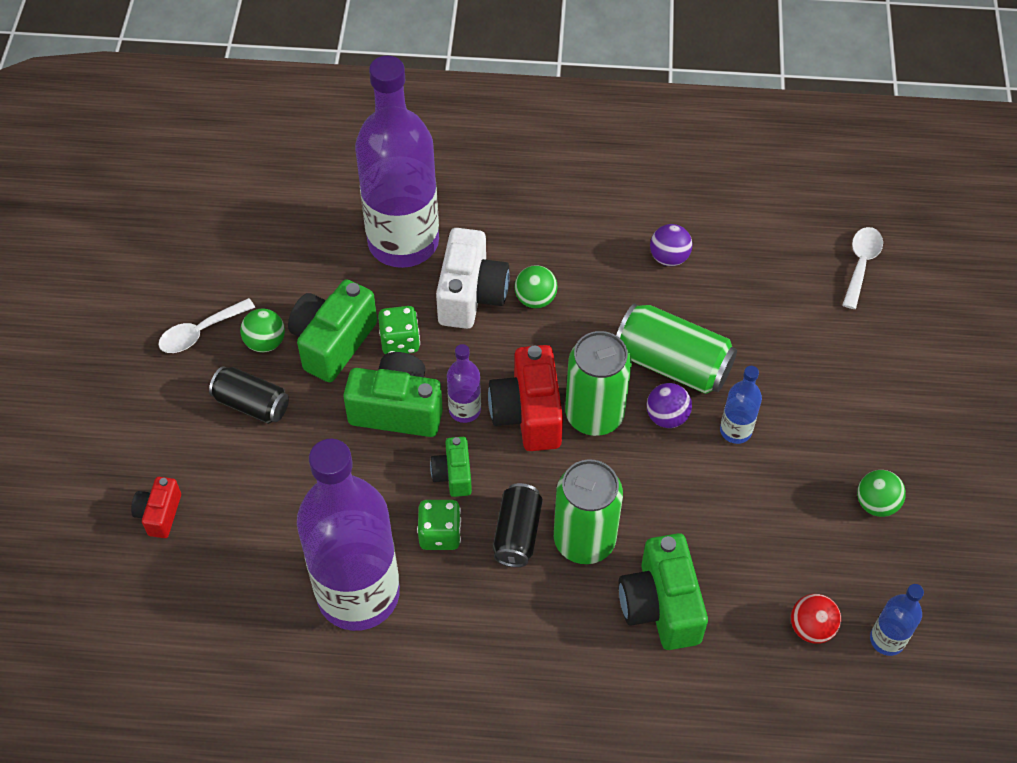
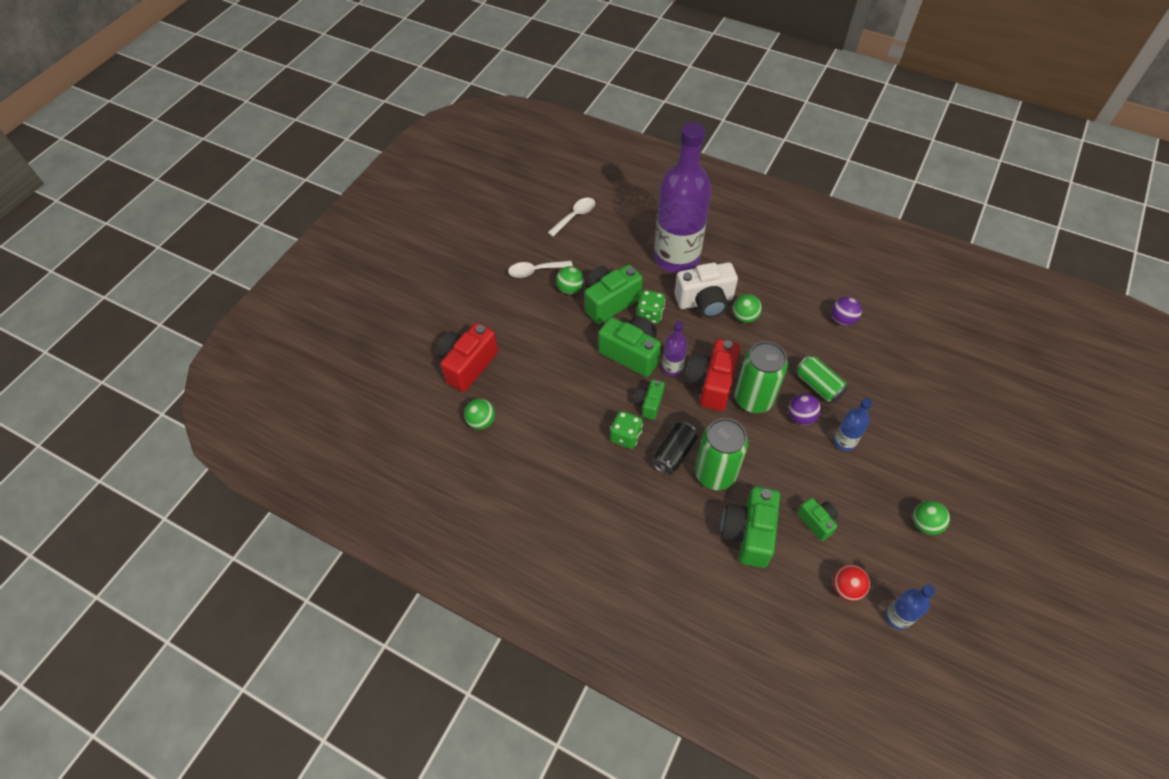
camera: 25 degrees right, 0 degrees up
red camera [131,477,181,538] -> red camera [437,323,498,392], size x1.80
black can [209,366,289,424] -> none
purple bottle [297,439,400,631] -> none
white camera [436,228,510,329] -> white camera turned 45 degrees clockwise [674,262,738,318]
green can [616,304,737,394] -> green can [796,355,848,403], size x0.64
white spoon [842,227,883,309] -> white spoon moved to [548,198,595,237]
none -> green ball [464,399,495,429]
none -> green camera [797,498,838,541]

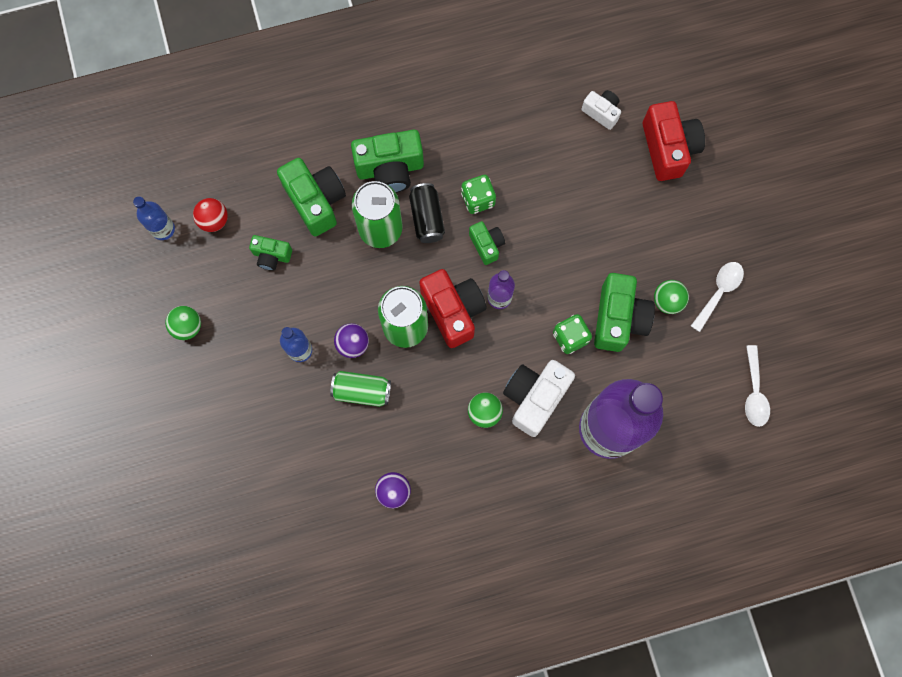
camera: 135 degrees right, 20 degrees up
green ball [464,399,495,429] -> white camera [582,90,621,130]
green camera [598,316,661,377] -> green camera moved to [351,130,424,193]

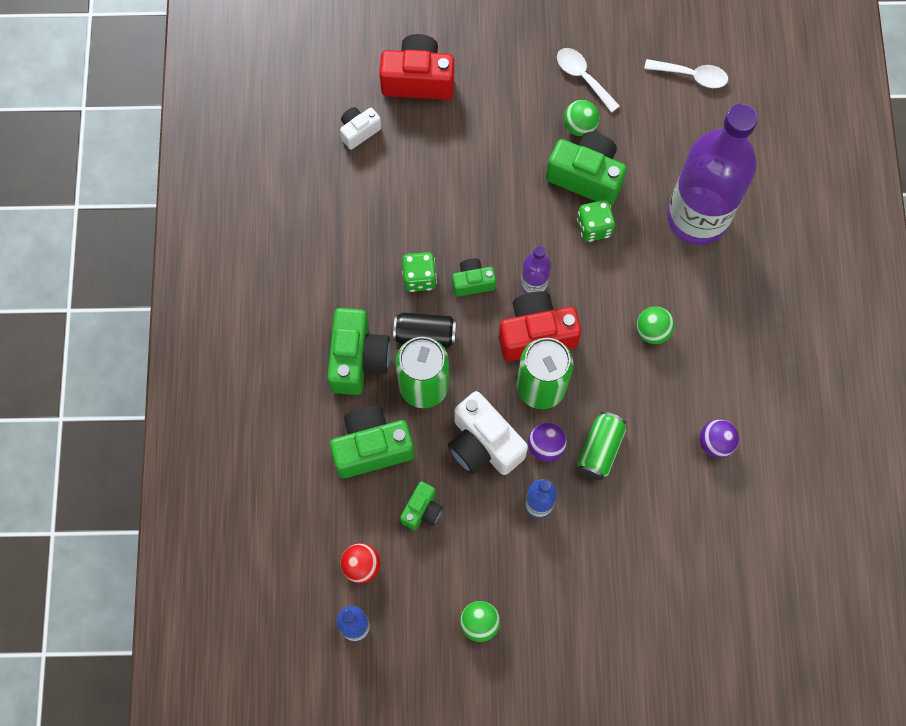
camera: 75 degrees left, 5 degrees down
white camera [503,360,575,437] -> white camera moved to [448,391,528,475]

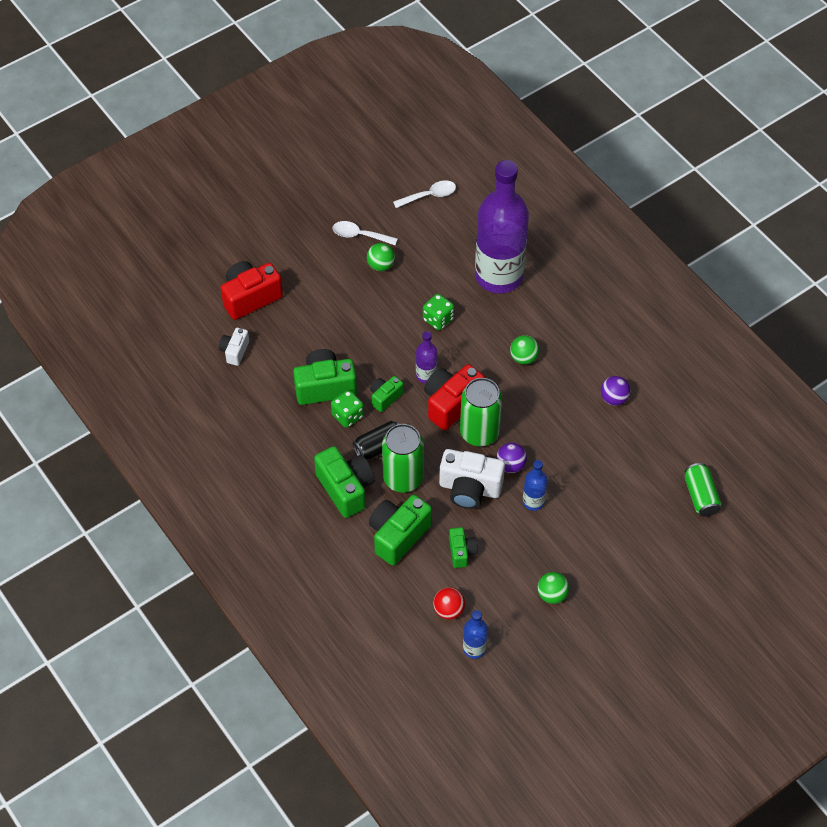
camera: 35 degrees left, 15 degrees down
green camera [546,132,627,206] -> green camera moved to [293,349,357,405]
green can [577,412,626,480] -> green can moved to [685,463,721,517]

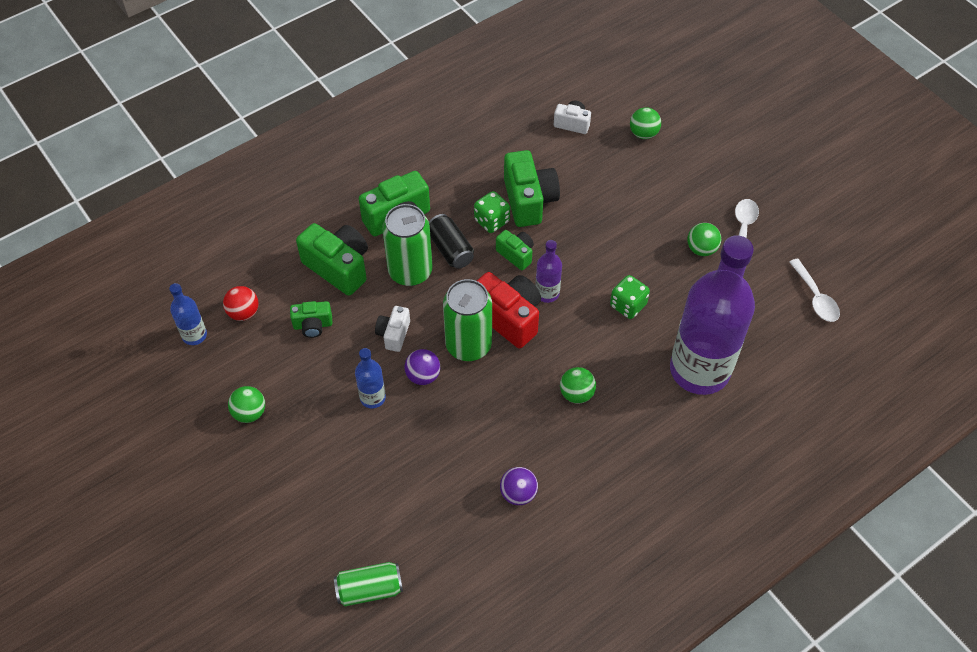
camera: 90 degrees right, 0 degrees up
red camera [221,261,283,320] -> green ball [630,107,661,139]
white camera [439,449,505,509] -> white camera [375,306,410,352], size x0.56

